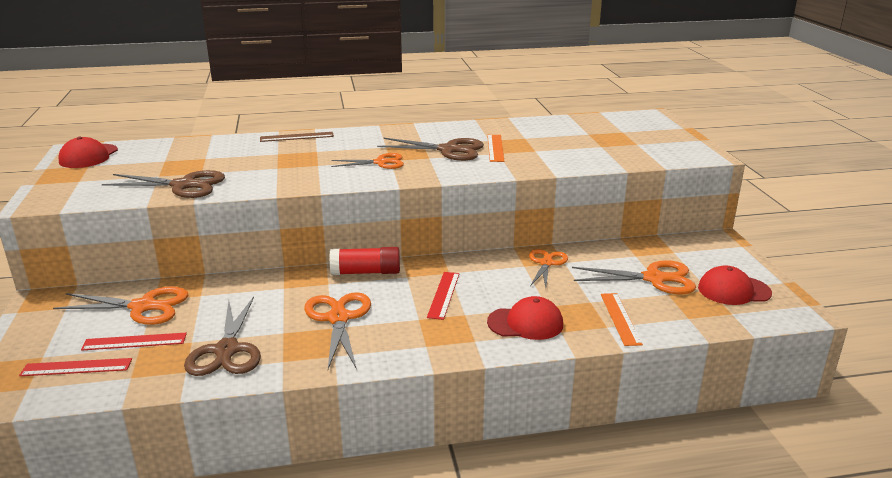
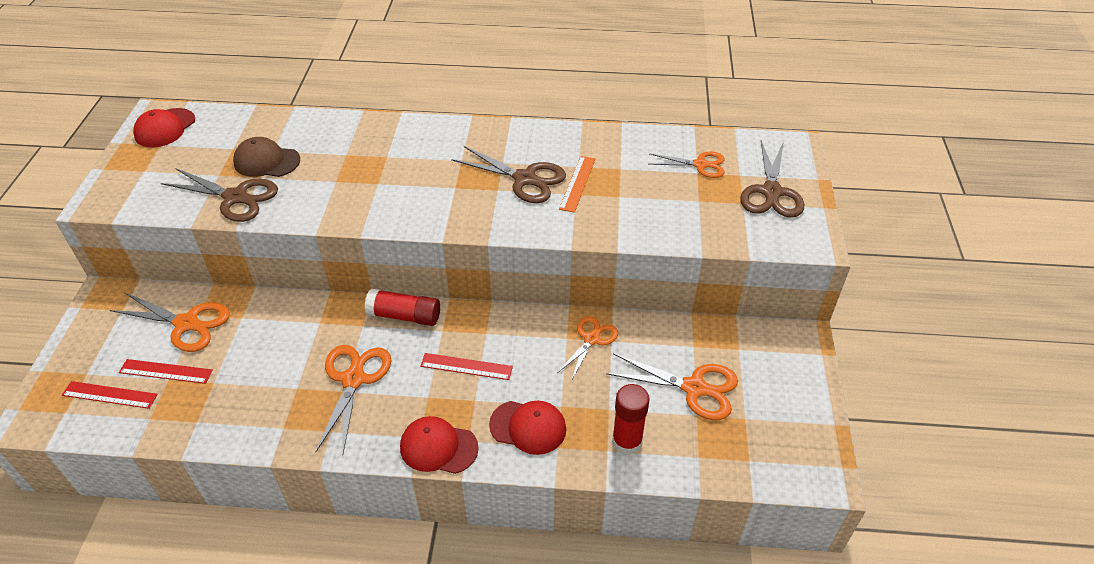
camera: 15 degrees right, 20 degrees up
brown scissors [184,297,261,376] -> brown scissors moved to [740,141,804,218]
brown ruler [260,132,334,142] -> none
orange scissors [331,153,404,169] -> orange scissors moved to [650,151,724,178]
red ruler [427,272,459,320] -> red ruler turned 75 degrees clockwise [420,353,513,380]
orange ruler [601,293,643,346] -> red glue stick [612,384,650,455]
red cap [698,265,772,305] -> red cap moved to [400,416,479,474]
none -> brown cap [233,137,300,177]

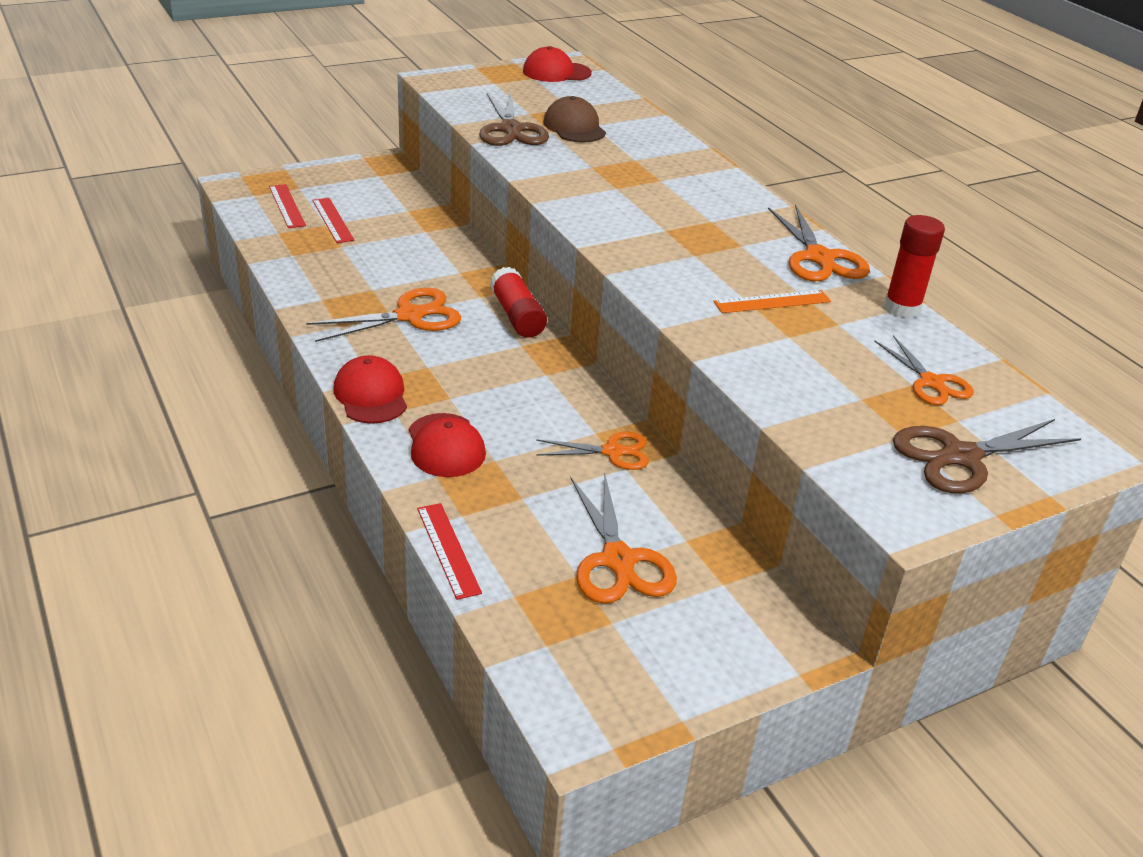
camera: 55 degrees right, 10 degrees down
orange scissors [110,292,230,352] -> orange scissors moved to [768,204,870,282]
red ruler [420,353,513,380] -> red ruler moved to [417,503,482,600]
brown scissors [451,146,566,203] -> none
red glue stick [612,384,650,455] -> red glue stick moved to [884,215,945,318]

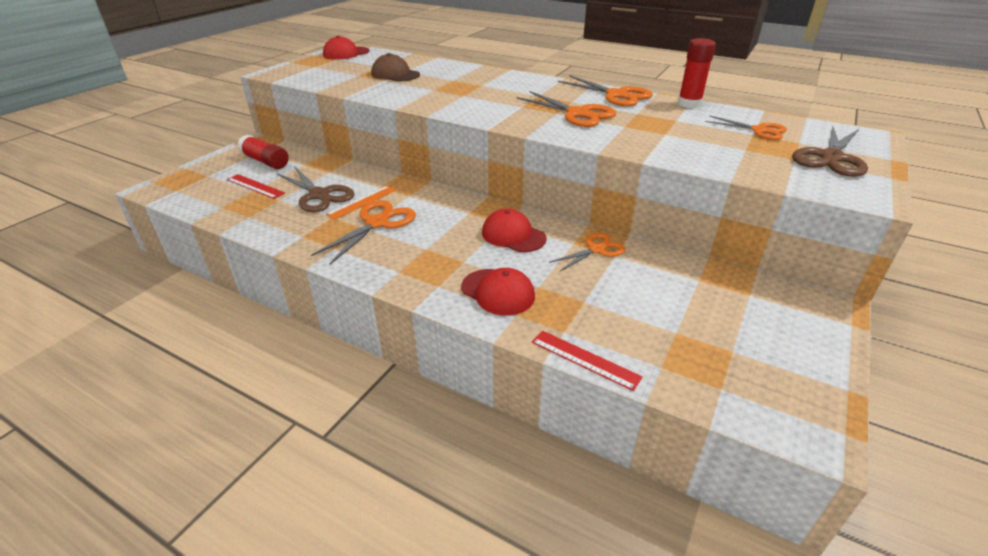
camera: 30 degrees left, 0 degrees up
red ruler [269,184,306,228] -> none
red cap [333,355,407,424] -> red cap moved to [482,209,547,252]
brown scissors [479,92,549,146] -> brown scissors moved to [277,166,355,212]
red glue stick [490,267,547,338] -> red glue stick moved to [237,135,289,169]
orange scissors [571,472,677,604] -> orange scissors moved to [516,91,616,127]
orange ruler [714,290,831,313] -> orange ruler moved to [325,186,396,220]

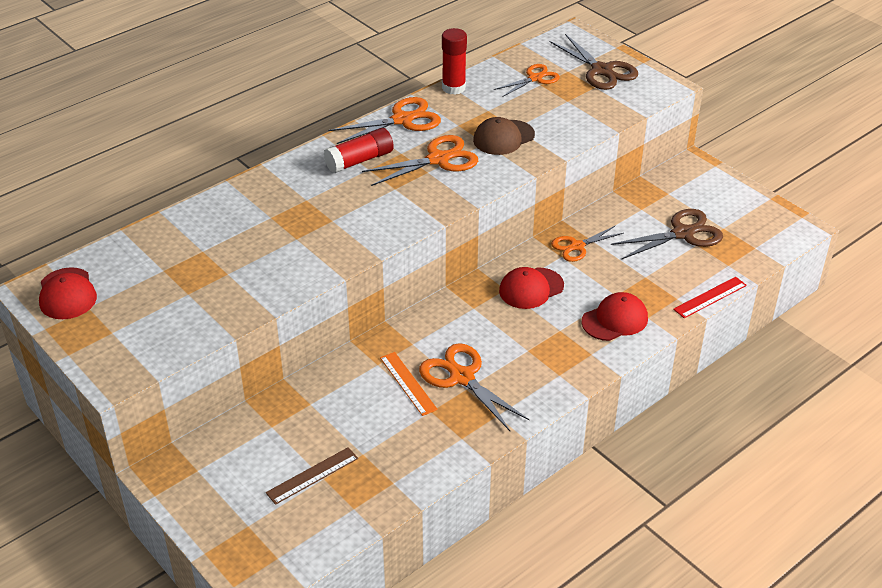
camera: 70 degrees left, 5 degrees up
red ruler [227,174,285,199] -> brown ruler [266,447,358,505]
red glue stick [237,135,289,169] -> red glue stick moved to [324,128,394,173]
brown scissors [277,166,355,212] -> brown scissors moved to [611,209,723,259]
brown cap [371,53,420,81] -> brown cap moved to [473,117,535,155]
orange scissors [549,233,626,272] -> orange scissors turned 105 degrees counterclockwise [551,226,624,262]

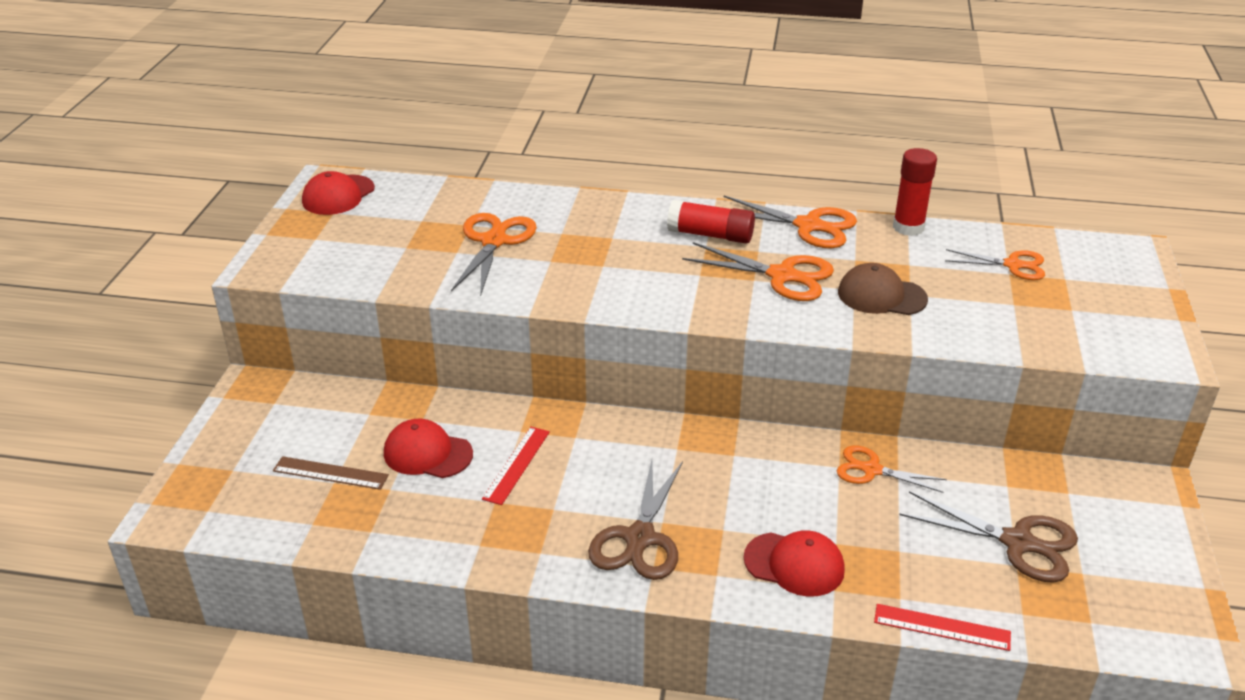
camera: 50 degrees right, 5 degrees down
orange ruler [380,352,438,416] -> red ruler [482,427,550,505]
orange scissors [419,343,530,431] -> orange scissors moved to [451,213,537,297]
red cap [499,267,564,309] -> red cap moved to [384,419,473,478]
brown scissors [550,34,638,90] -> brown scissors moved to [588,460,683,580]

